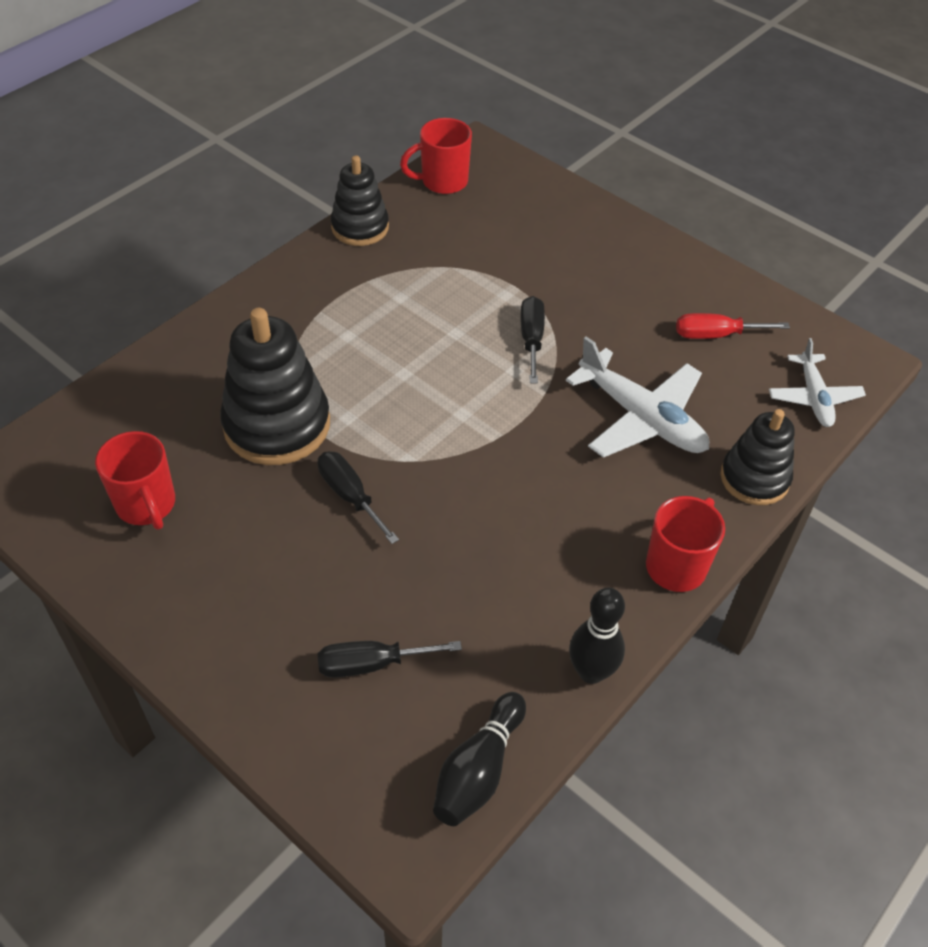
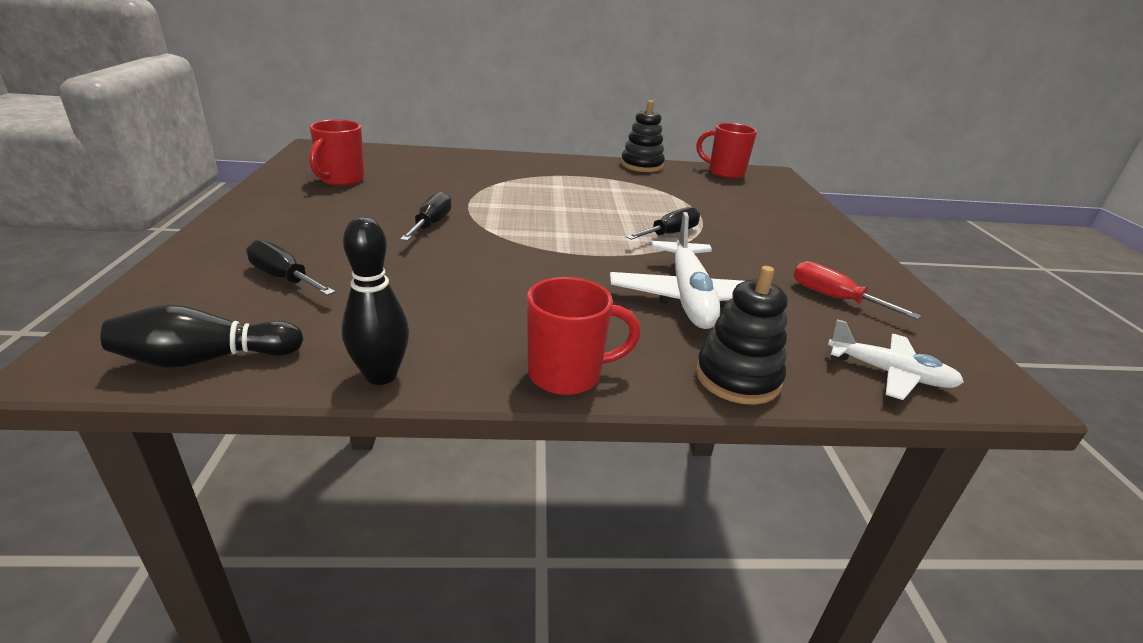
camera: 45 degrees right, 20 degrees down
black stacking toy [220,308,330,465] -> none
white plane [769,338,866,427] -> white plane turned 105 degrees counterclockwise [828,319,964,400]

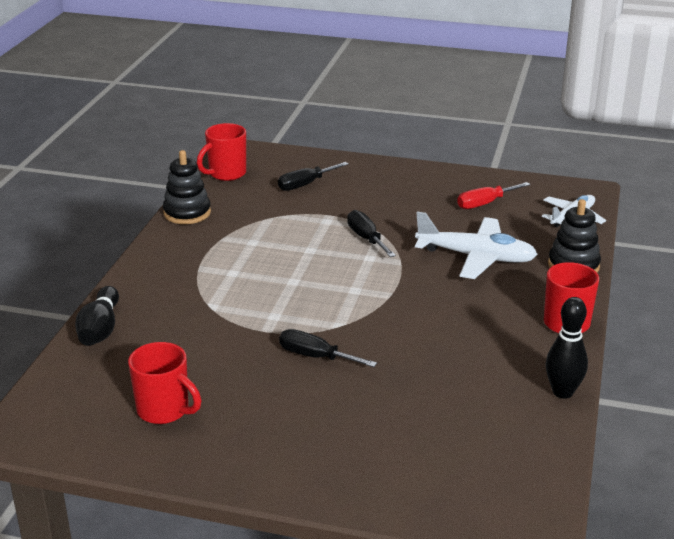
camera: 70 degrees left, 0 degrees up
black bowling pin [101,304,304,368] -> black bowling pin moved to [75,286,119,346]
black screwdriver [246,240,335,296] -> black screwdriver moved to [278,162,349,191]

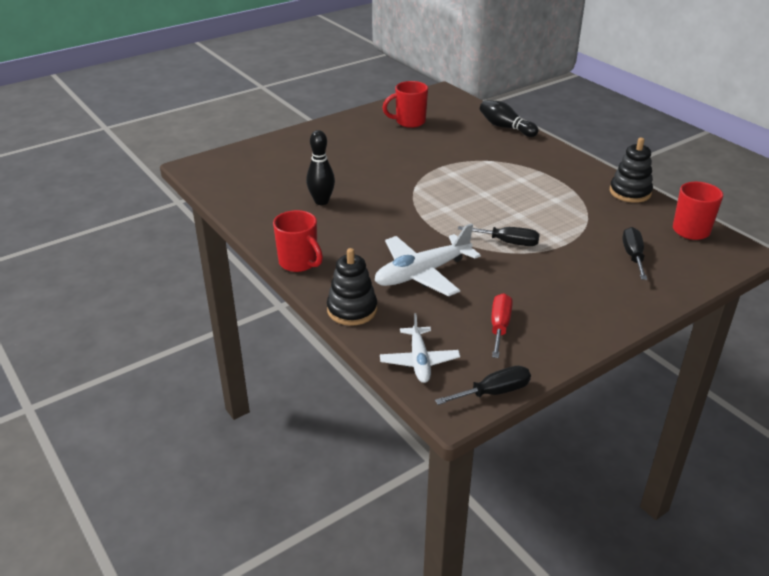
camera: 130 degrees right, 5 degrees up
black screwdriver [279,329,377,367] -> black screwdriver moved to [435,366,531,405]
black bowling pin [546,297,588,399] -> black bowling pin moved to [306,130,335,205]

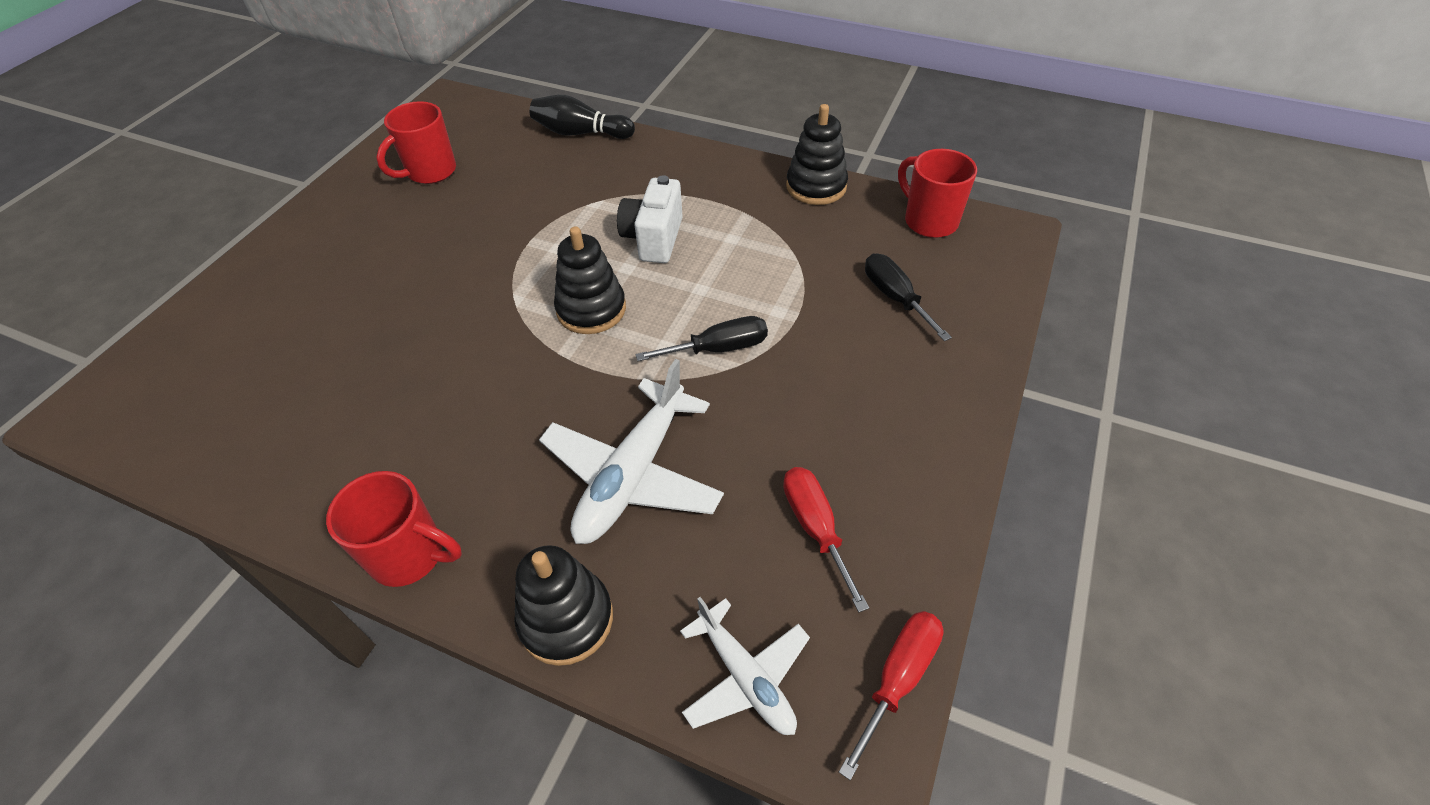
camera: 30 degrees left, 15 degrees up
black bowling pin [306,130,335,205] -> none
black screwdriver [435,366,531,405] -> red screwdriver [839,611,944,780]
none -> black stacking toy [554,226,626,334]
none -> white camera [617,175,683,263]

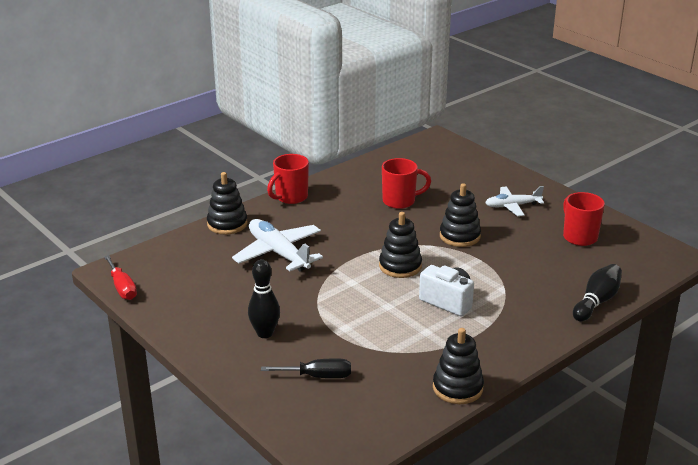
camera: 115 degrees right, 20 degrees down
black screwdriver [635,316,768,361] -> none
white plane [680,597,810,735] -> white plane moved to [485,186,544,216]
red screwdriver [783,467,869,612] -> none
red mug [898,149,977,238] -> red mug moved to [382,158,431,209]
none -> black bowling pin [248,259,280,338]
none -> black stacking toy [440,183,481,247]

